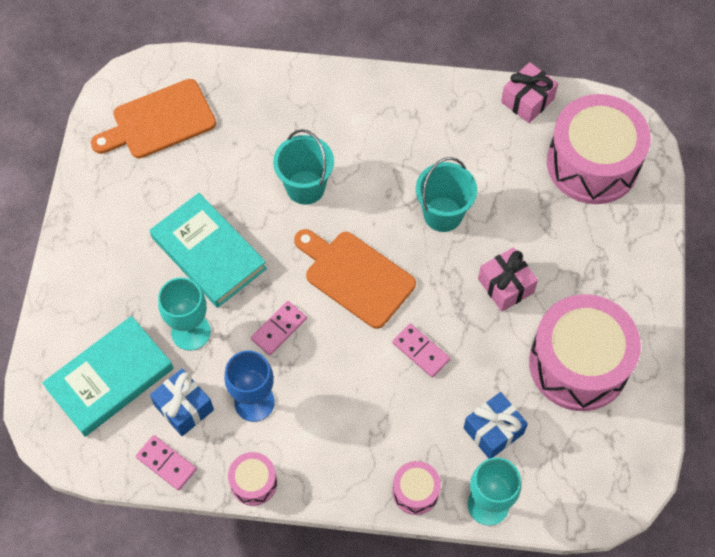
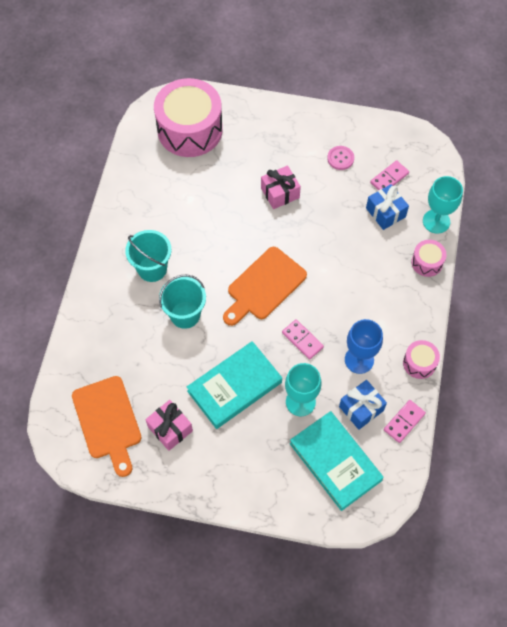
camera: 85 degrees left, 0 degrees up
pink domino [392,324,450,378] -> pink domino moved to [370,160,409,190]
turquoise bucket [416,157,477,232] -> turquoise bucket moved to [125,230,172,282]
pink gift [501,62,558,123] -> pink gift moved to [145,400,193,451]
pink drum [529,294,641,411] -> pink button [327,146,354,170]

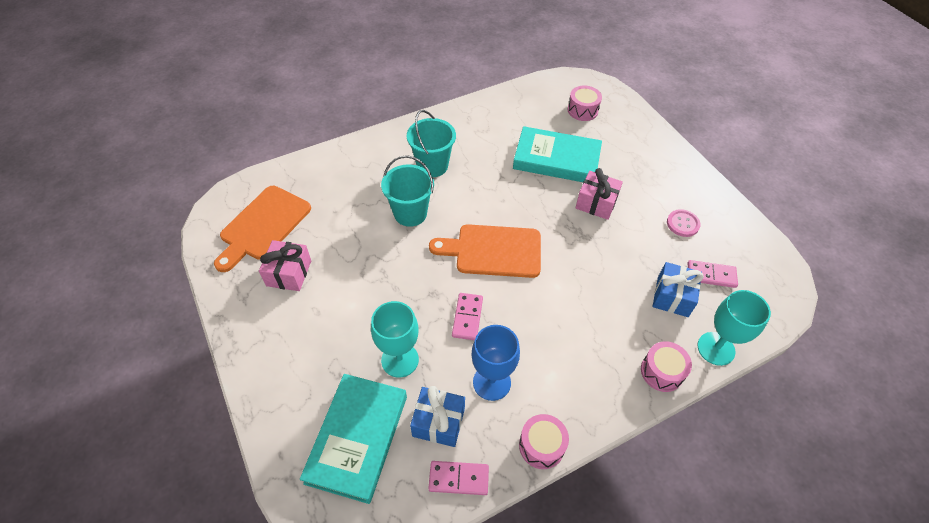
camera: 50 degrees right, 10 degrees down
pink drum [154,78,223,157] -> pink drum [568,86,602,121], size x0.45
turquoise book [187,341,282,429] -> turquoise book moved to [513,126,602,182]

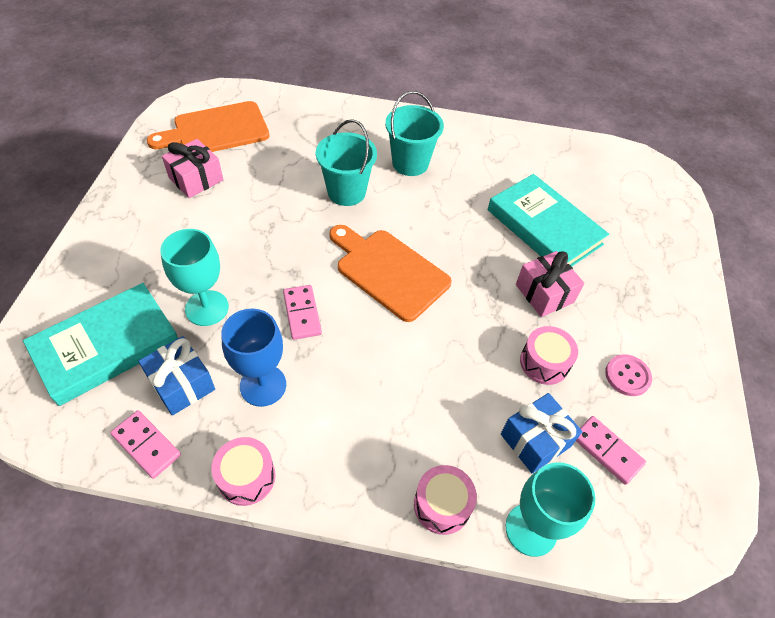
camera: 35 degrees right, 0 degrees up
pink domino [452,293,483,340] -> pink domino turned 60 degrees counterclockwise [283,285,322,340]
pink drum [568,86,602,121] -> pink drum moved to [520,326,578,385]

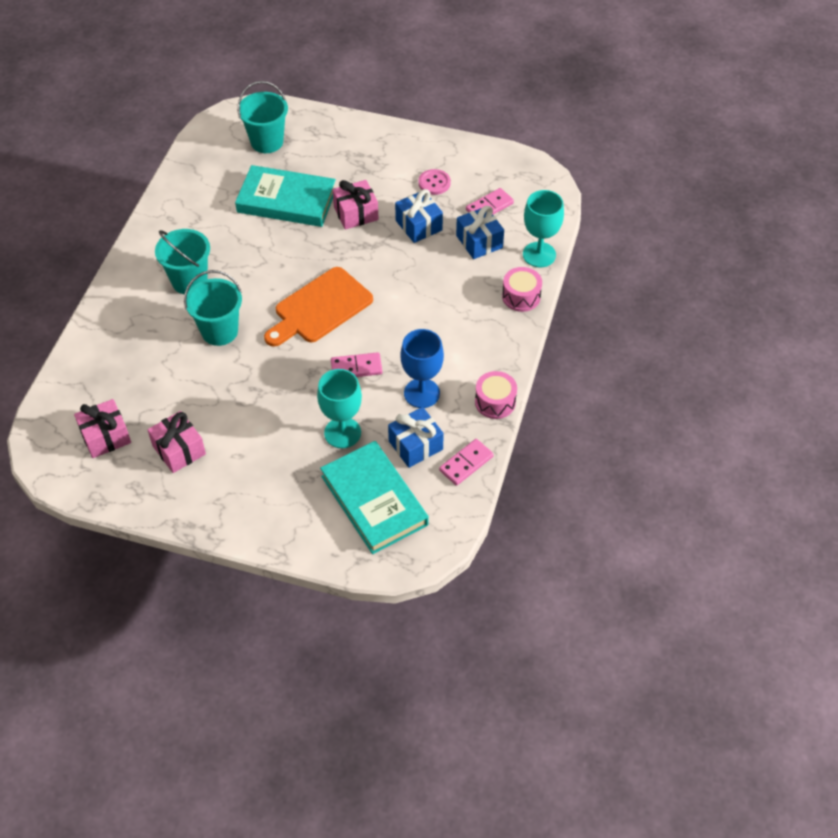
camera: 80 degrees left, 0 degrees up
orange cutting board [147,101,269,152] -> pink gift [74,399,131,458]
turquoise book [488,174,609,266] -> turquoise book turned 45 degrees clockwise [235,165,336,227]
pink drum [520,326,578,385] -> blue gift [395,189,443,243]
none -> turquoise bucket [238,81,288,153]

